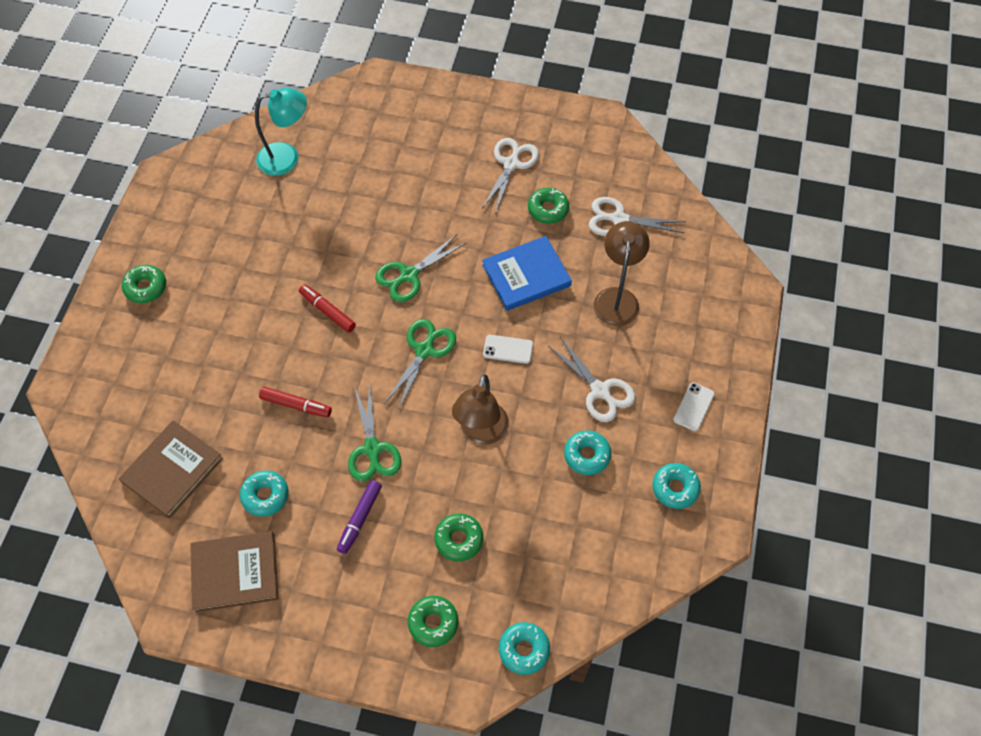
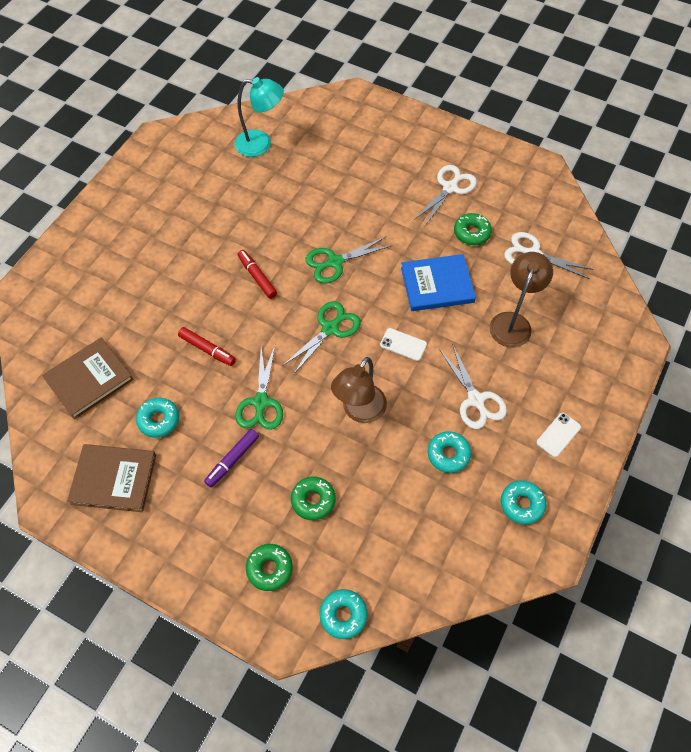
camera: 15 degrees right, 0 degrees up
green donut [122,265,166,303] -> none

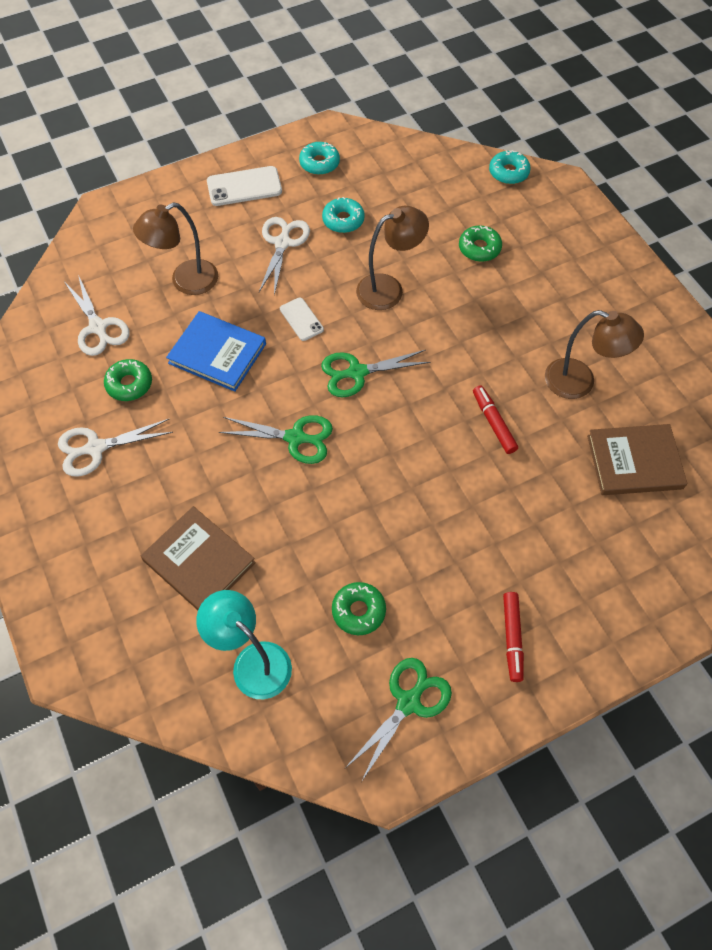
camera: 145 degrees left, 0 degrees up
brown book [67,444,156,512] -> brown book moved to [141,506,256,610]
turquoise donut [136,398,179,438] -> brown lamp [545,310,644,399]
purple marker [204,429,259,487] -> none
green scissors [235,346,283,430] -> green scissors moved to [345,658,452,782]
red marker [238,250,277,299] -> red marker moved to [503,592,524,682]
green donut [246,544,293,591] -> green donut moved to [332,582,386,635]
white phone [536,412,581,457] -> white phone [207,166,282,206], size x1.61

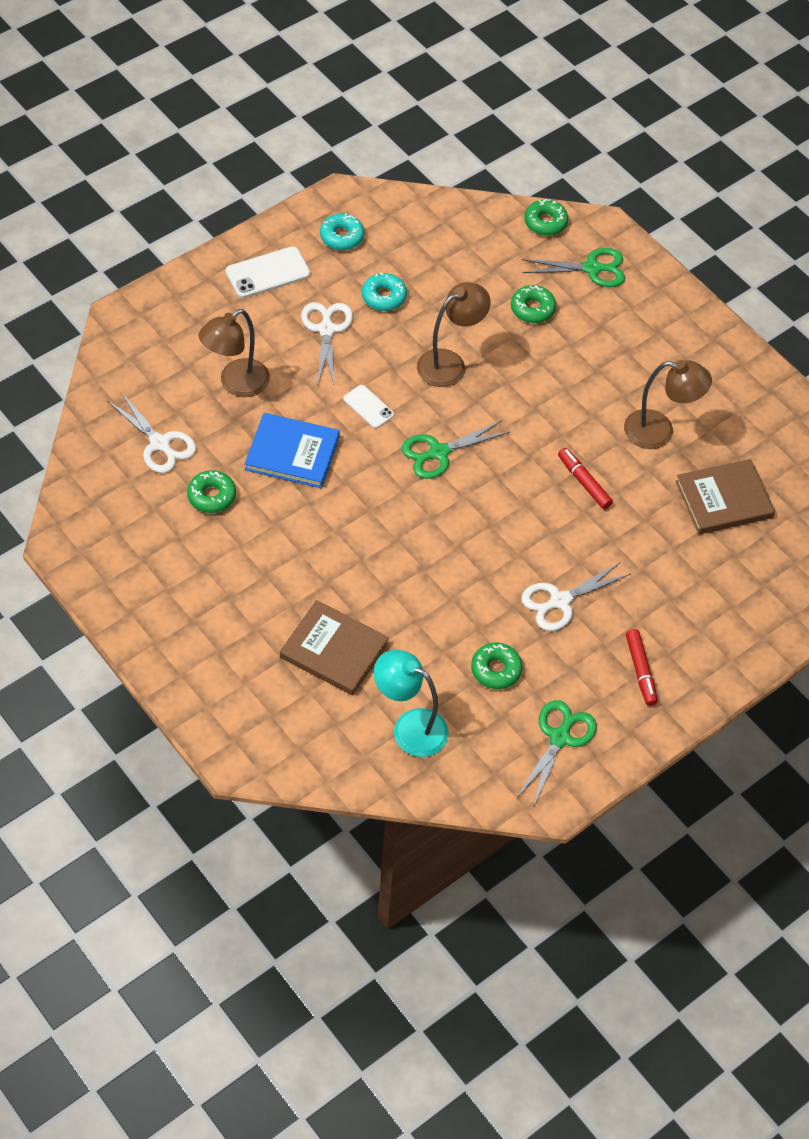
camera: 15 degrees left, 5 degrees down
white scissors [58,419,173,477] -> white scissors moved to [521,562,631,631]
green scissors [219,415,333,464] -> green scissors moved to [522,248,625,287]
turquoise donut [489,150,531,184] -> green donut [524,199,568,236]

